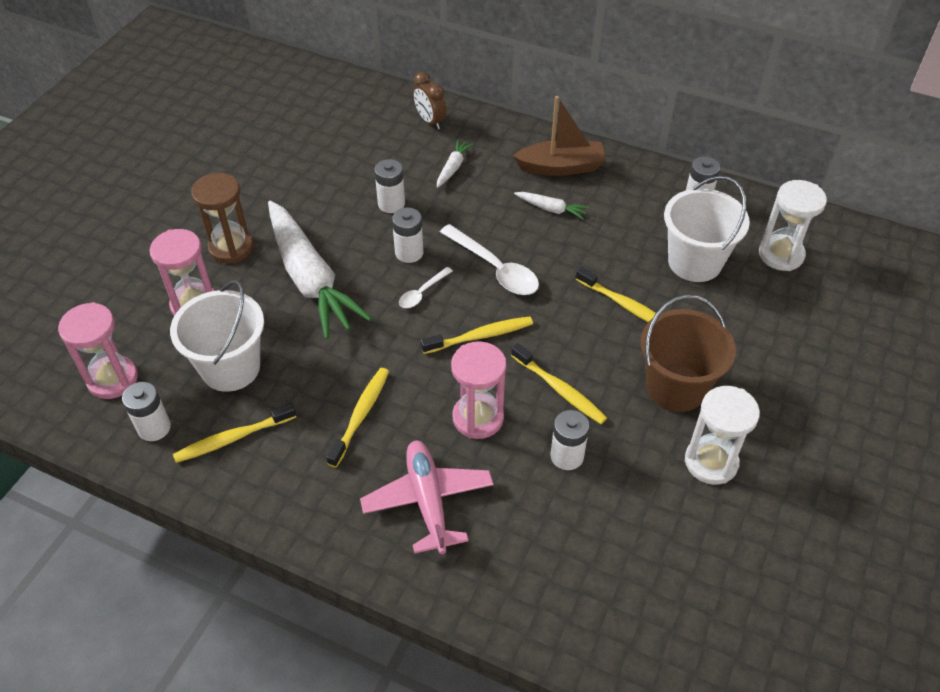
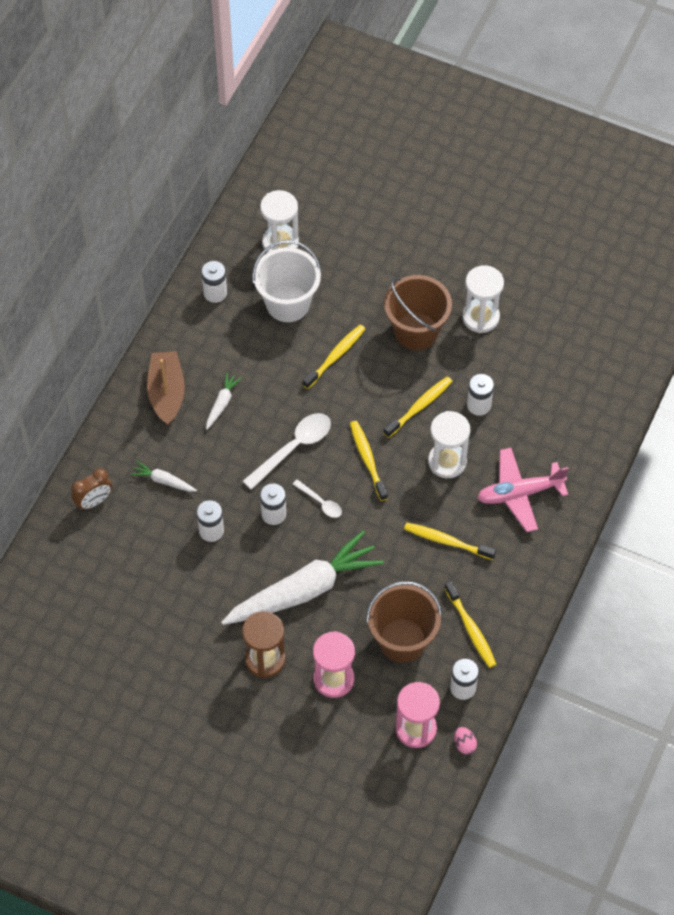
camera: 90 degrees left, 10 degrees up
white bucket [170,280,264,392] -> brown bucket [366,581,442,662]
pink hourglass [451,341,506,439] -> white hourglass [428,411,470,478]
none -> pink egg [454,727,477,754]

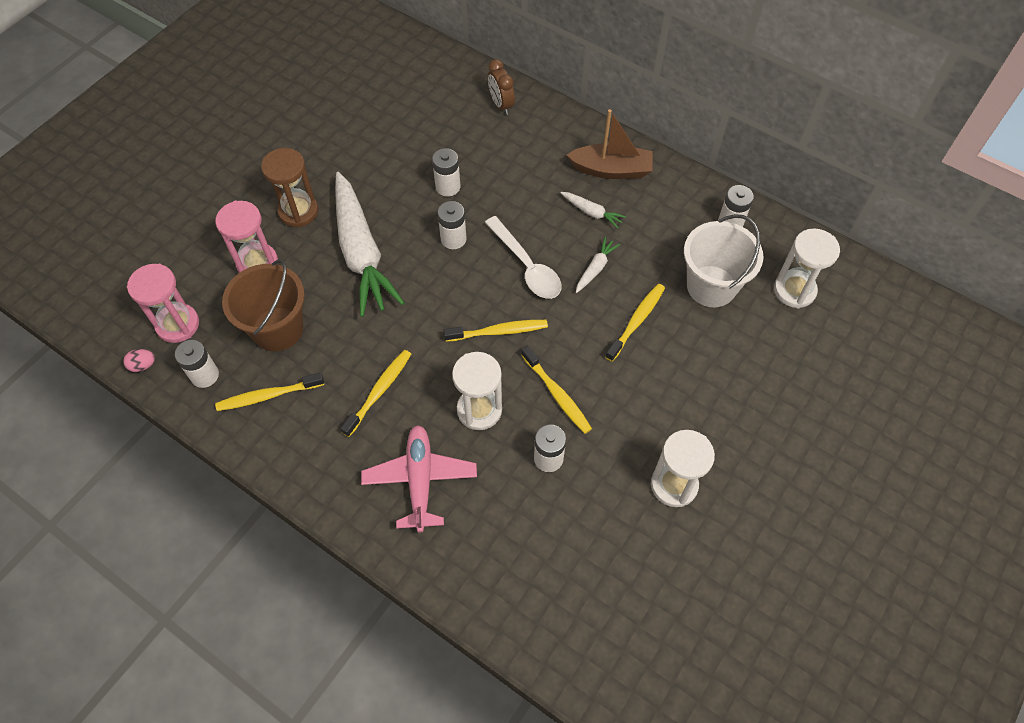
camera: 100 degrees right, 0 degrees up
white carrot [130,461,197,492] -> white carrot moved to [576,237,620,293]
white spoon [293,480,342,518] -> none
yellow toothbrush [303,324,365,389] -> yellow toothbrush turned 105 degrees counterclockwise [605,284,665,362]
brown bucket [384,275,452,350] -> none

